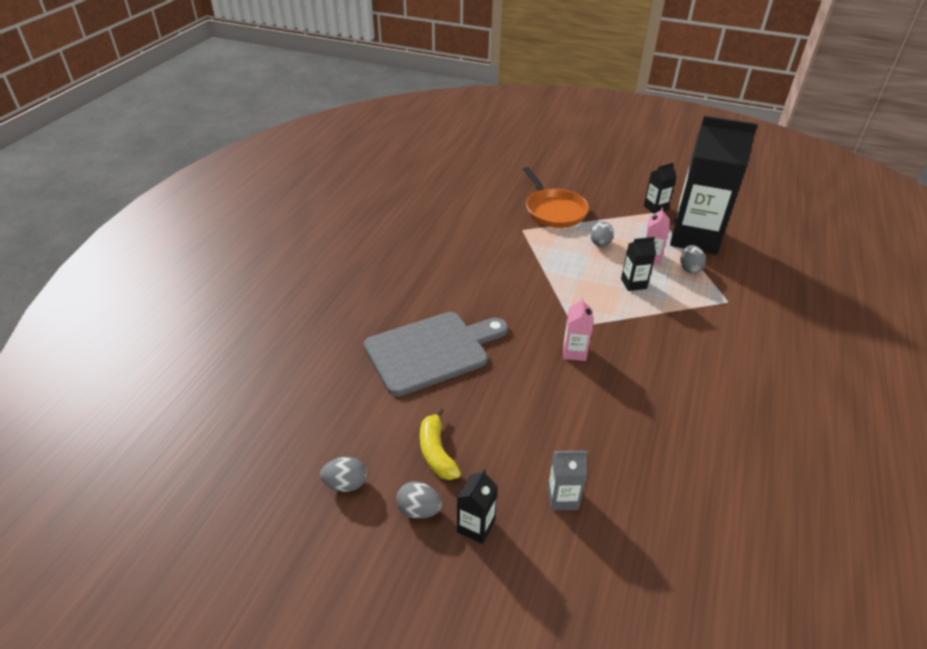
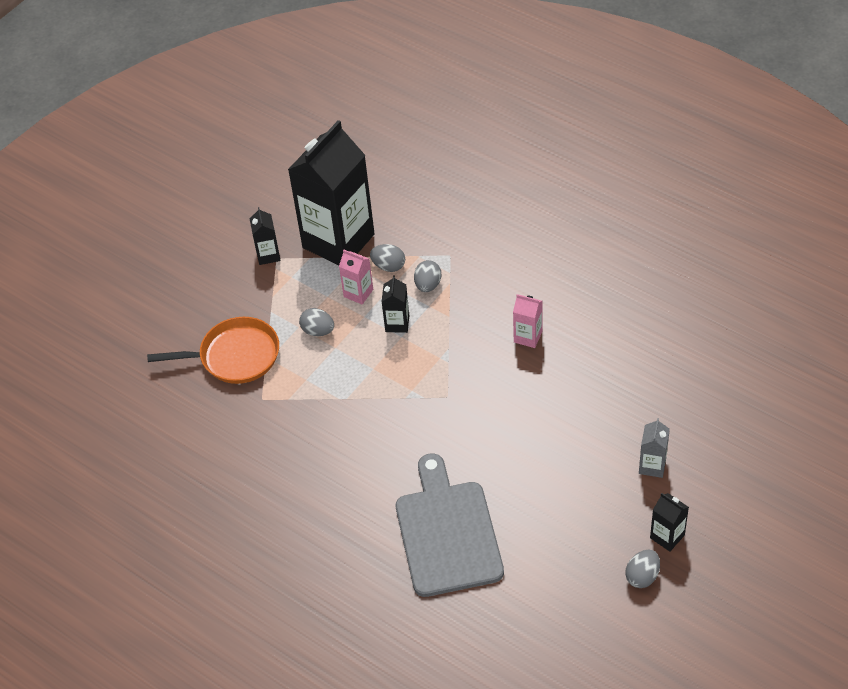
camera: 70 degrees left, 10 degrees up
grey egg [320,457,367,492] -> grey egg moved to [414,260,441,292]
yellow banana [420,407,461,480] -> none
pink carton [563,297,593,361] -> pink carton moved to [513,294,542,348]

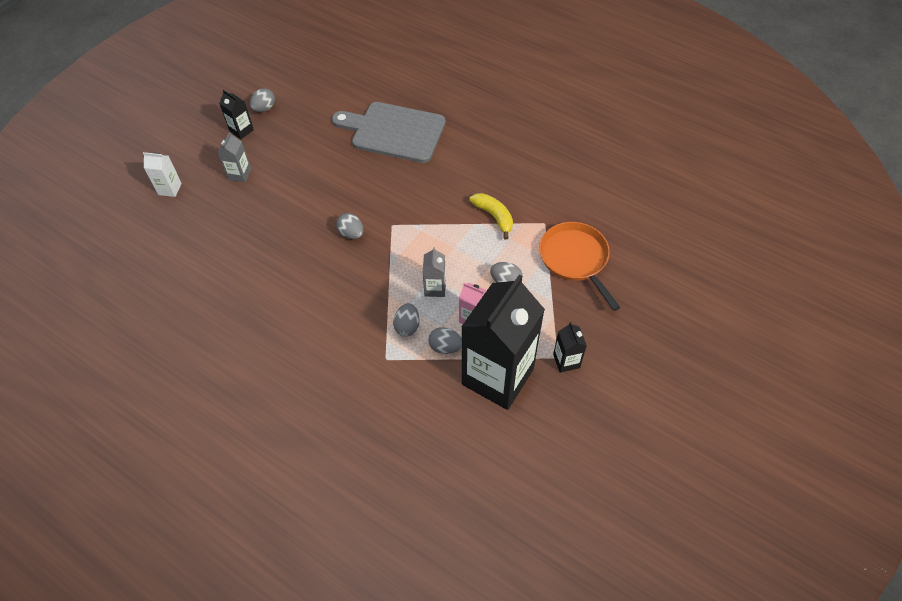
camera: 175 degrees right, 5 degrees up
orange pan [147,317,279,384] -> orange pan turned 75 degrees clockwise [539,222,620,311]
black carton [382,275,409,333] -> grey carton [423,247,446,297]
grey cutting board [396,453,504,597] -> grey cutting board turned 120 degrees clockwise [332,102,446,163]
pink carton [513,294,542,348] -> none
none -> white carton [143,152,182,197]
none -> grey egg [336,213,364,239]
none -> yellow banana [469,193,513,240]

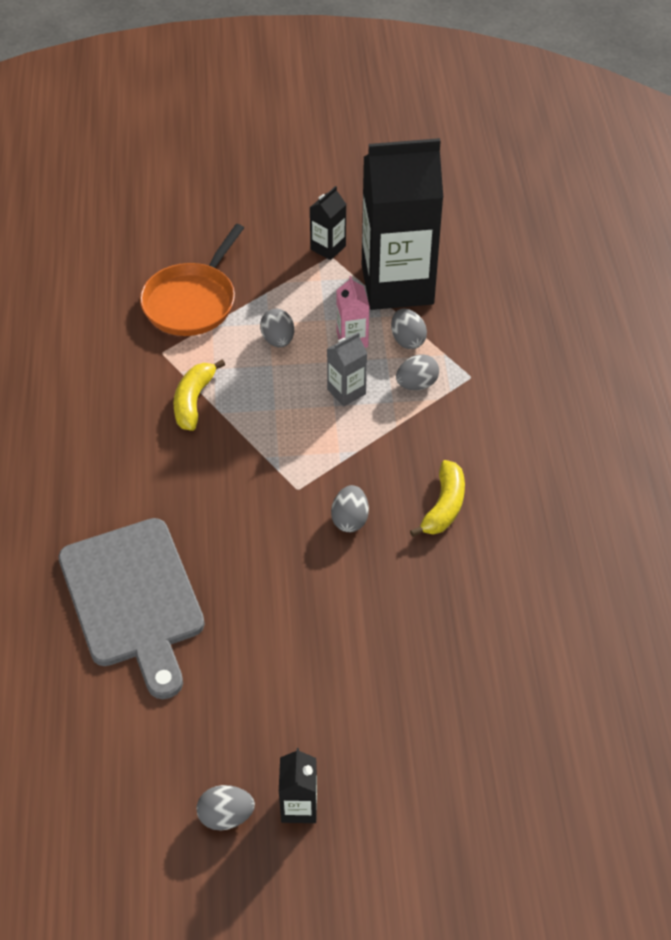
camera: 130 degrees left, 5 degrees down
white carton [143,152,182,197] -> none
grey carton [217,132,251,183] -> none
none -> yellow banana [410,460,465,537]

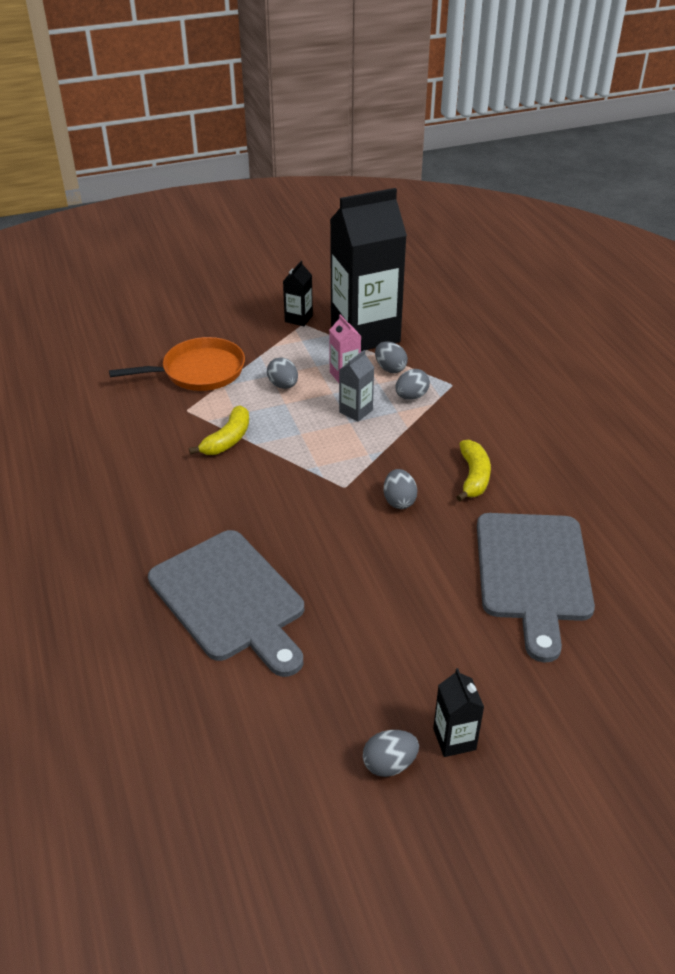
camera: 15 degrees left, 10 degrees down
orange pan [140,224,244,336] -> orange pan turned 120 degrees counterclockwise [109,337,245,391]
yellow banana [173,360,225,431] -> yellow banana turned 150 degrees counterclockwise [189,405,249,455]
none -> grey cutting board [477,513,595,662]

